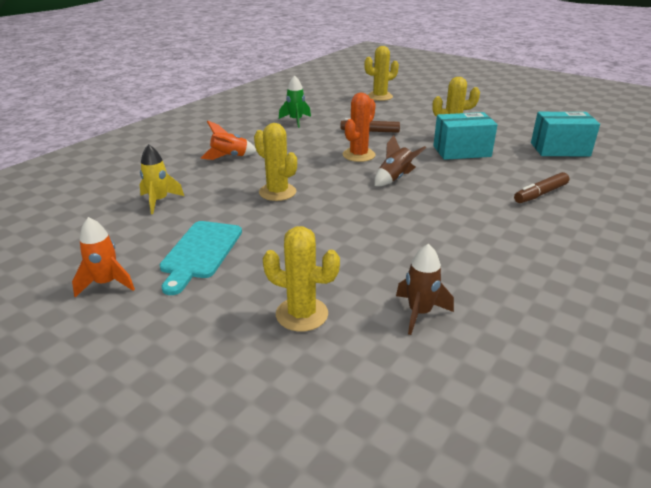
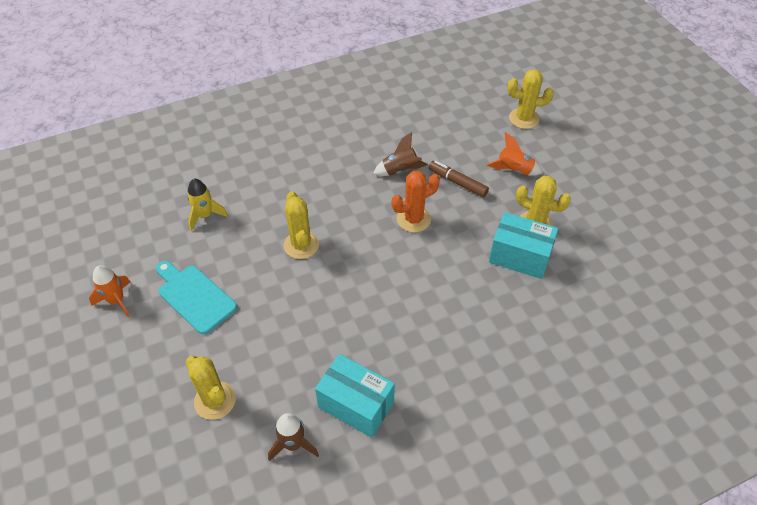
camera: 30 degrees right, 20 degrees up
turquoise cutting board [160,221,242,295] -> turquoise cutting board turned 90 degrees clockwise [156,261,237,334]
orange rocket [201,120,257,160] -> orange rocket moved to [486,132,543,176]
green rocket [279,75,311,128] -> none
brown rocket [374,135,426,186] -> brown rocket moved to [373,132,428,176]
brown marker [514,172,569,203] -> none
turquoise box [531,112,600,156] -> turquoise box moved to [315,354,395,438]

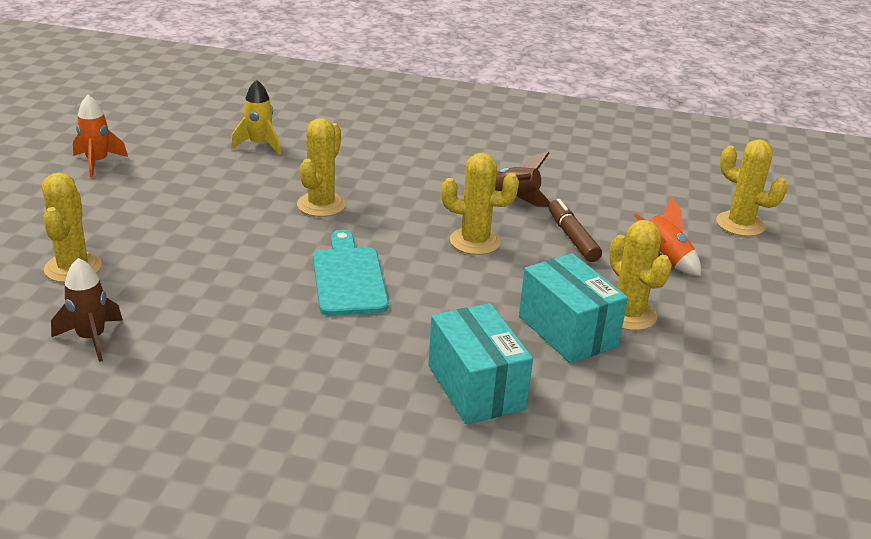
camera: 35 degrees right, 20 degrees down
turquoise cutting board [156,261,237,334] -> turquoise cutting board moved to [313,230,389,316]
turquoise box [315,354,395,438] -> turquoise box moved to [428,303,533,424]
orange cactus [391,171,440,232] -> yellow cactus [441,153,519,255]

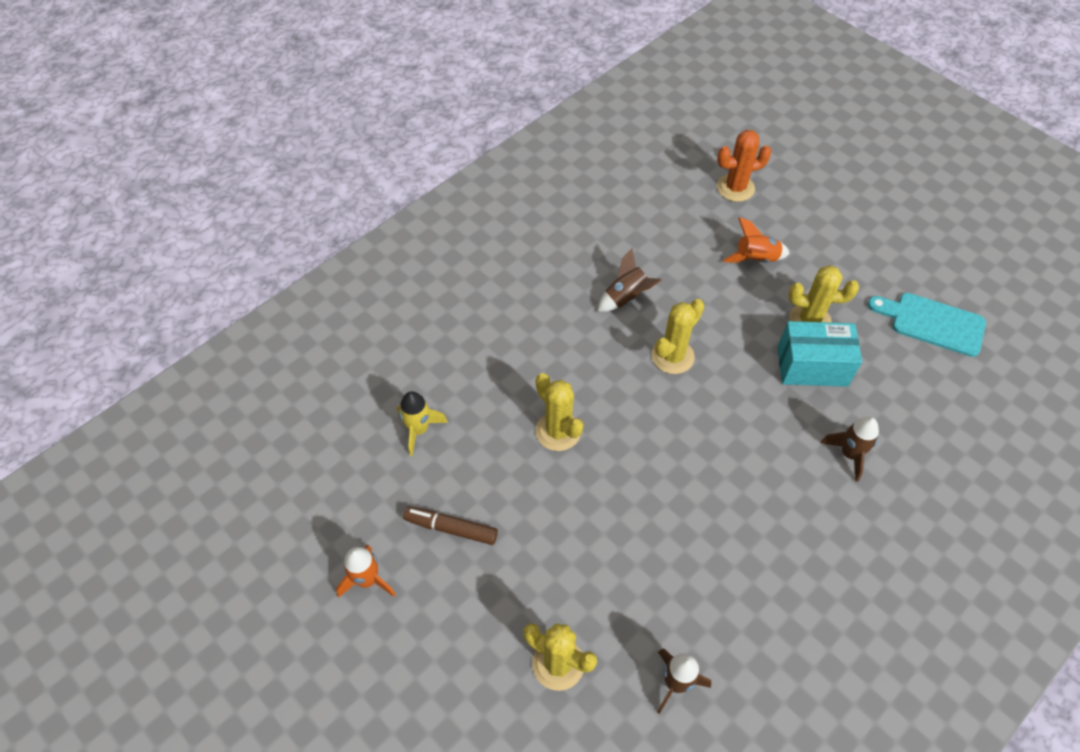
camera: 55 degrees left, 25 degrees up
turquoise cutting board [313,230,389,316] -> turquoise cutting board moved to [868,293,986,357]
turquoise box [428,303,533,424] -> brown rocket [821,417,879,482]
brown marker [548,199,602,262] -> brown marker moved to [403,506,498,545]
yellow cactus [716,139,787,236] -> orange cactus [717,130,772,202]

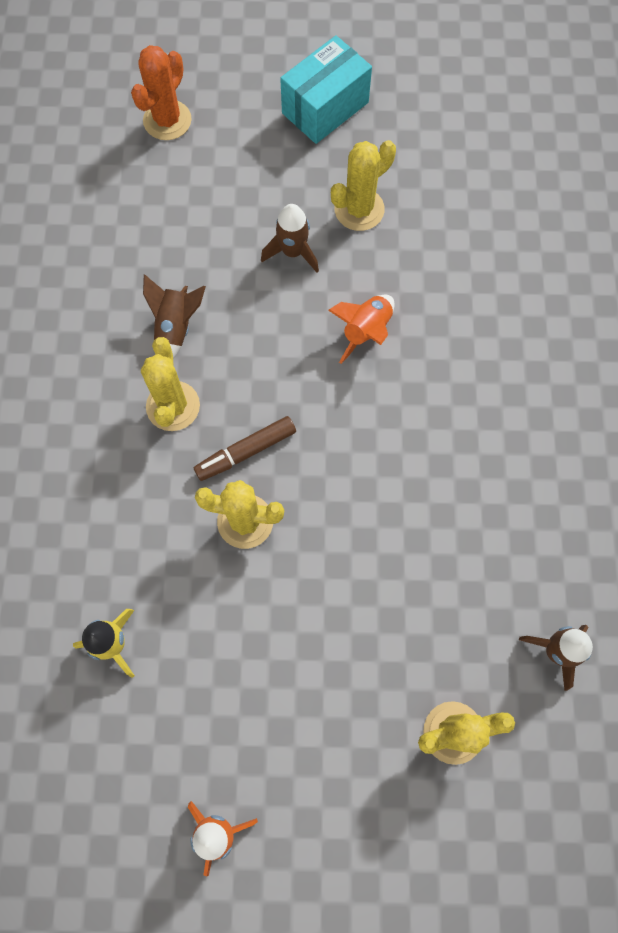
camera: 45 degrees left, 15 degrees up
brown marker [403,506,498,545] -> brown marker moved to [194,416,296,481]
yellow cactus [652,299,704,374] -> yellow cactus moved to [141,337,200,431]
orange rocket [723,217,790,263] -> orange rocket moved to [328,295,395,364]
turquoise box [777,321,862,387] -> turquoise box moved to [280,35,372,144]
brown rocket [821,417,879,482] -> brown rocket moved to [261,204,319,273]
turquoise cutting board [868,293,986,357] -> none

